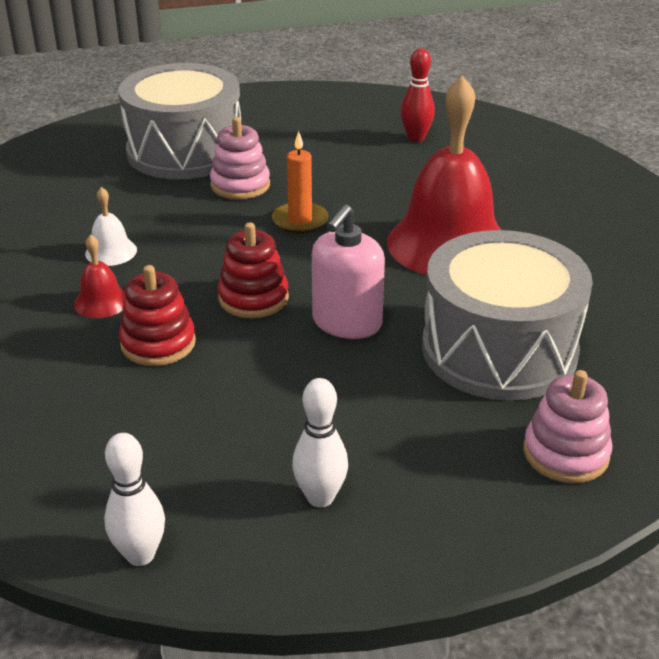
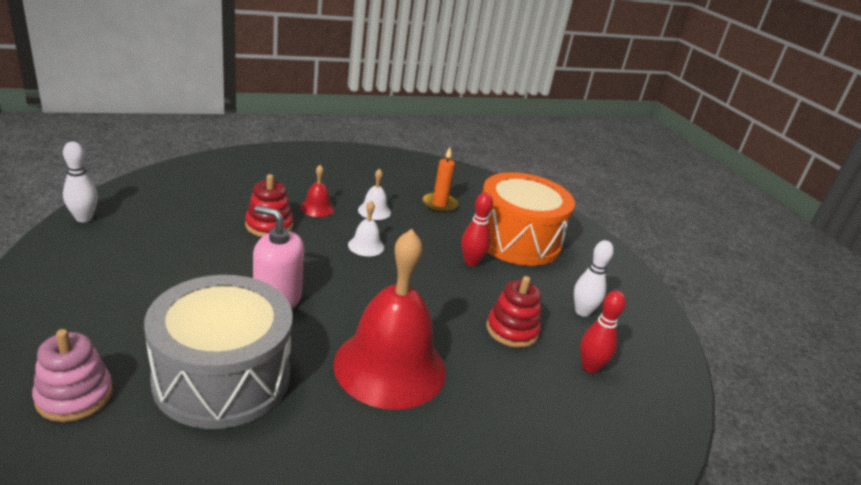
camera: 80 degrees right, 5 degrees down
grey drum [118,63,241,179] -> orange drum [482,172,575,266]
pink stacking toy [210,117,270,200] -> red bowling pin [461,193,493,266]
red stacking toy [218,222,289,318] -> red stacking toy moved to [486,276,541,348]
orange candle [272,131,329,234] -> orange candle moved to [422,147,458,213]
white bowling pin [292,378,348,507] -> white bowling pin moved to [574,240,614,317]
none -> white bell [348,201,384,256]

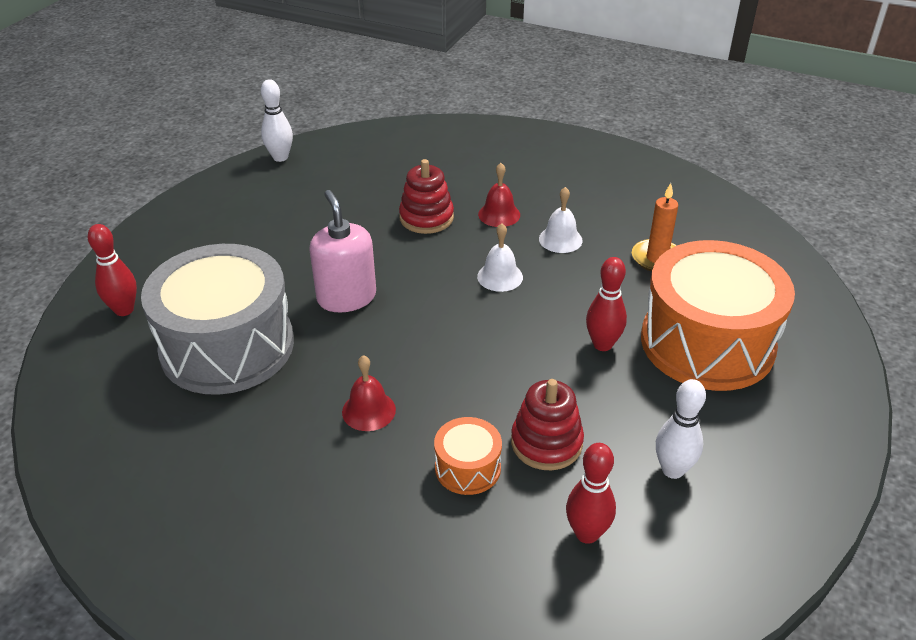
camera: 50 degrees right, 10 degrees up
pink stacking toy [32,329,113,422] -> red bowling pin [88,224,137,316]
red bell [333,229,446,410] -> red bell [342,355,396,431], size x0.41
none -> orange drum [434,417,502,495]

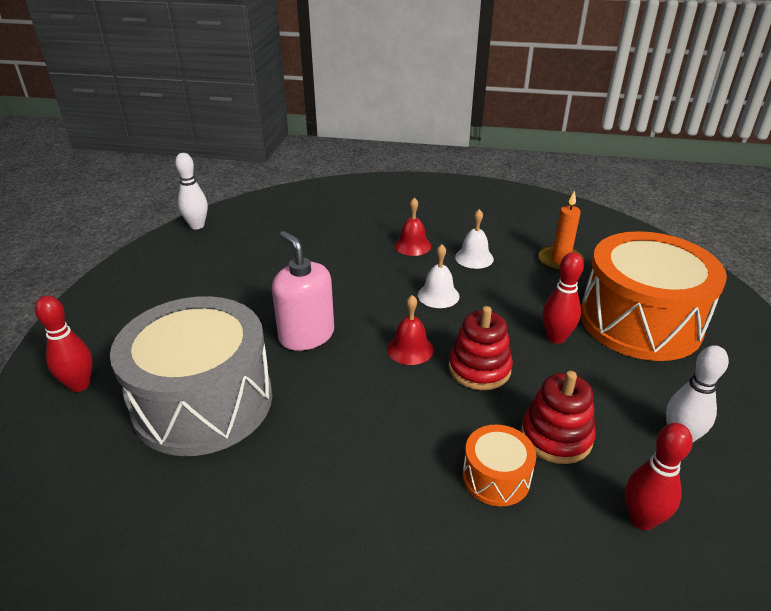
camera: 15 degrees left, 5 degrees down
red bell [342,355,396,431] -> red bell moved to [387,295,434,365]
red stacking toy [399,159,454,234] -> red stacking toy moved to [448,306,513,390]

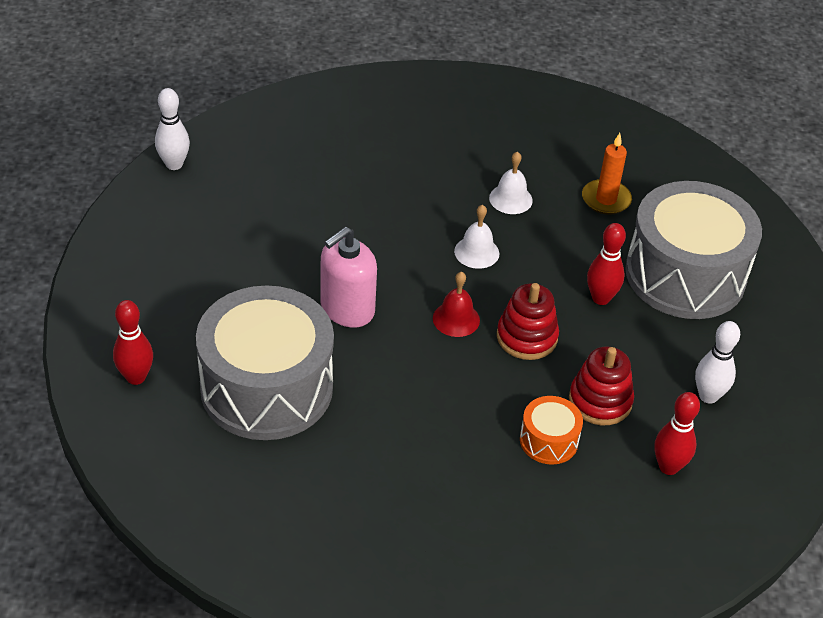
camera: 10 degrees left, 10 degrees up
pink soap dispenser [272,231,334,351] -> pink soap dispenser turned 90 degrees counterclockwise [320,227,377,328]
red bell [394,198,431,256] -> none
orange drum [581,231,727,361] -> grey drum [625,181,762,319]

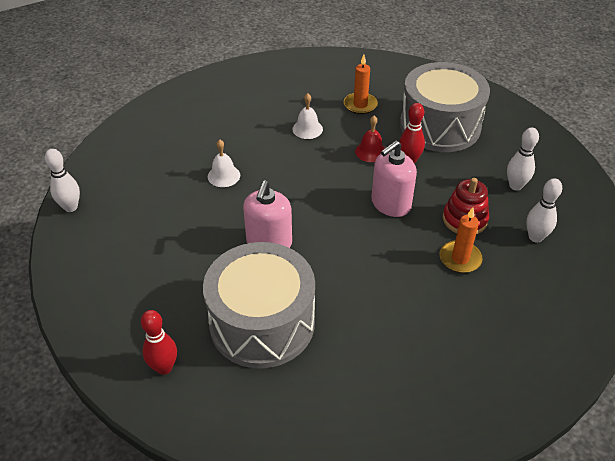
camera: 30 degrees left, 0 degrees up
red bell [433,272,480,337] -> red bell moved to [355,116,385,162]
white bell [454,205,499,269] -> white bell moved to [208,139,240,187]
red stacking toy [497,283,559,360] -> pink soap dispenser [371,140,417,217]
orange drum [520,396,583,465] -> orange candle [440,207,483,273]
red bowling pin [654,392,700,475] -> white bowling pin [526,178,562,243]

